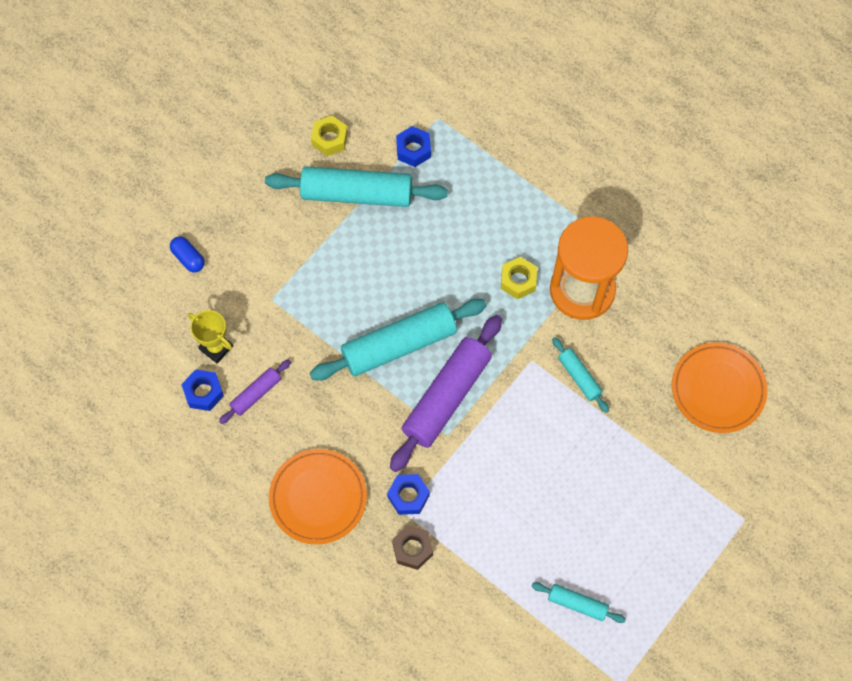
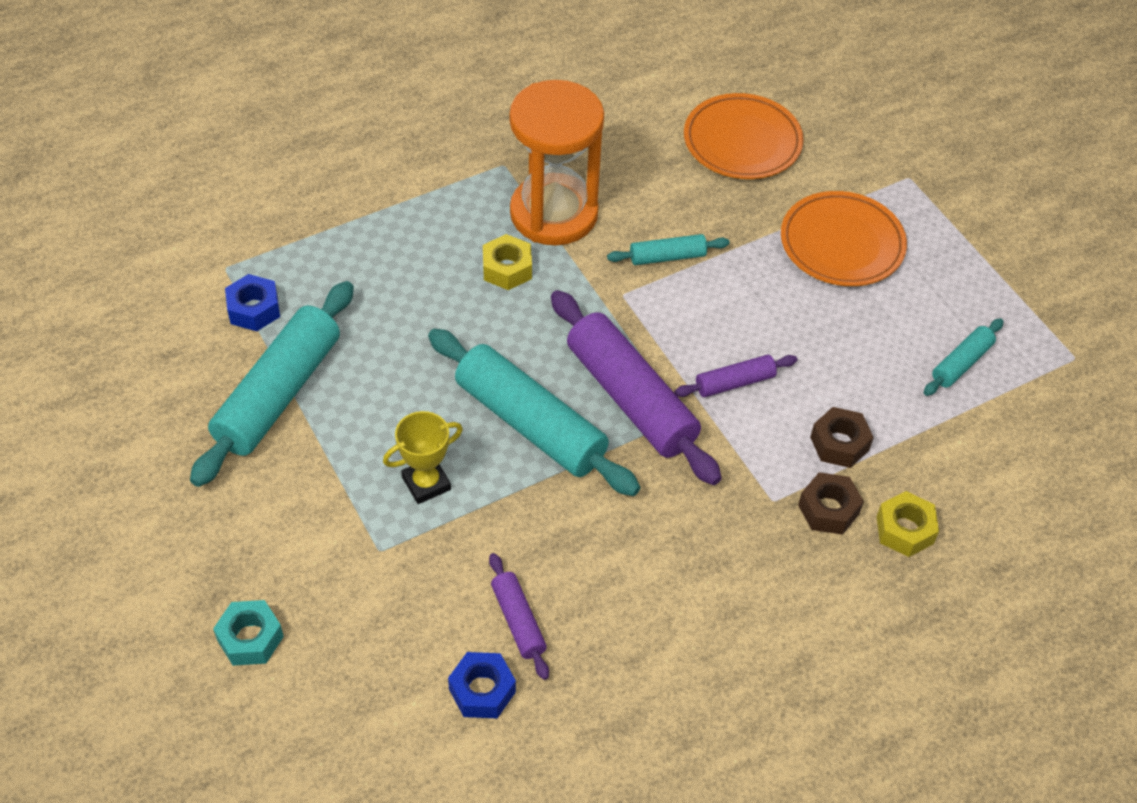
camera: 70 degrees left, 15 degrees down
blue capsule [170,236,205,273] -> turquoise nut [213,600,284,666]
yellow trophy [188,310,233,364] -> yellow trophy moved to [383,411,463,504]
orange plate [269,449,367,545] -> orange plate moved to [781,191,907,286]
turquoise rolling pin [310,299,487,381] -> turquoise rolling pin turned 45 degrees counterclockwise [428,329,640,496]
yellow nut [311,116,348,156] -> yellow nut moved to [876,491,939,557]
blue nut [387,474,430,515] -> none
none -> purple rolling pin [674,355,797,397]
none -> brown nut [810,407,874,468]

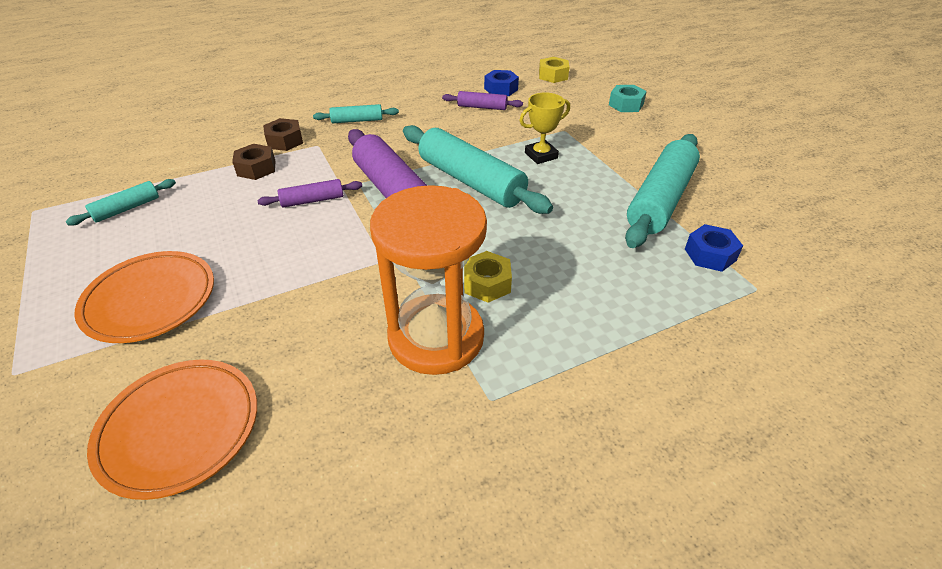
camera: 175 degrees left, 10 degrees down
purple rolling pin [489,553,549,680] -> purple rolling pin turned 60 degrees counterclockwise [442,91,523,110]
turquoise rolling pin [607,234,730,265] -> turquoise rolling pin moved to [313,104,399,123]
yellow nut [876,491,939,557] -> yellow nut moved to [539,57,569,83]

